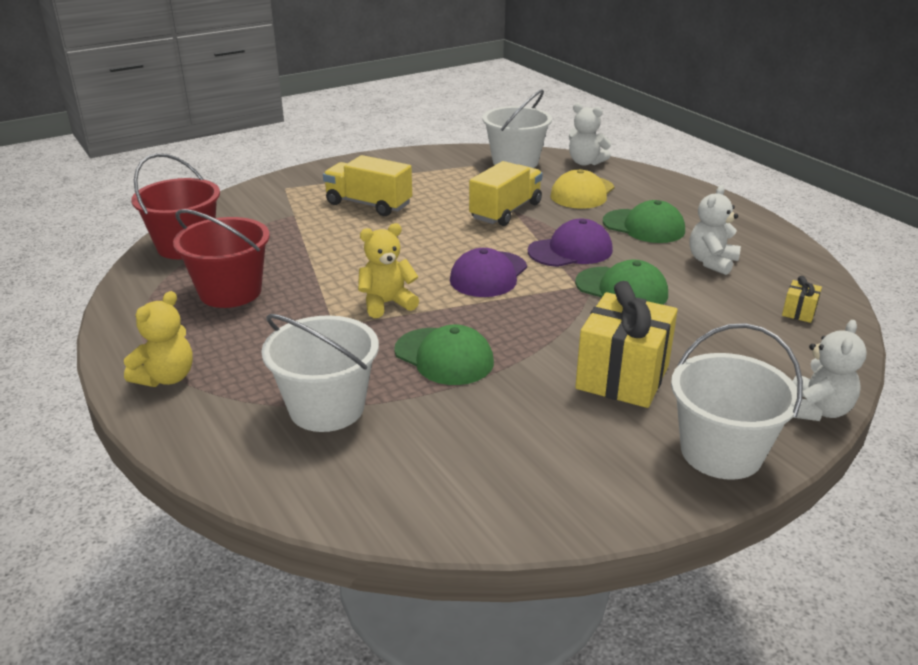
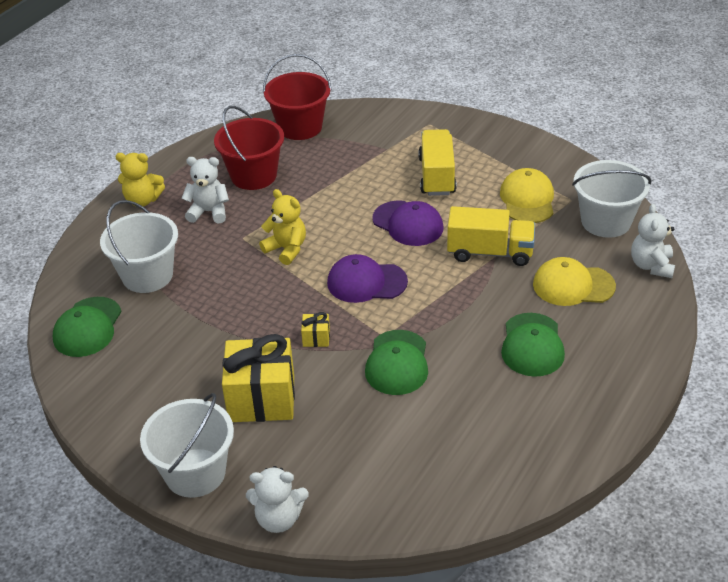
camera: 65 degrees right, 10 degrees up
green cap [394,324,494,385] -> green cap moved to [53,297,122,357]
purple cap [528,219,613,267] -> purple cap moved to [372,201,443,246]
white teddy bear [689,185,741,275] -> white teddy bear moved to [181,157,229,224]
yellow gift [782,276,822,323] -> yellow gift moved to [301,312,330,347]
none -> yellow cap [500,168,554,223]

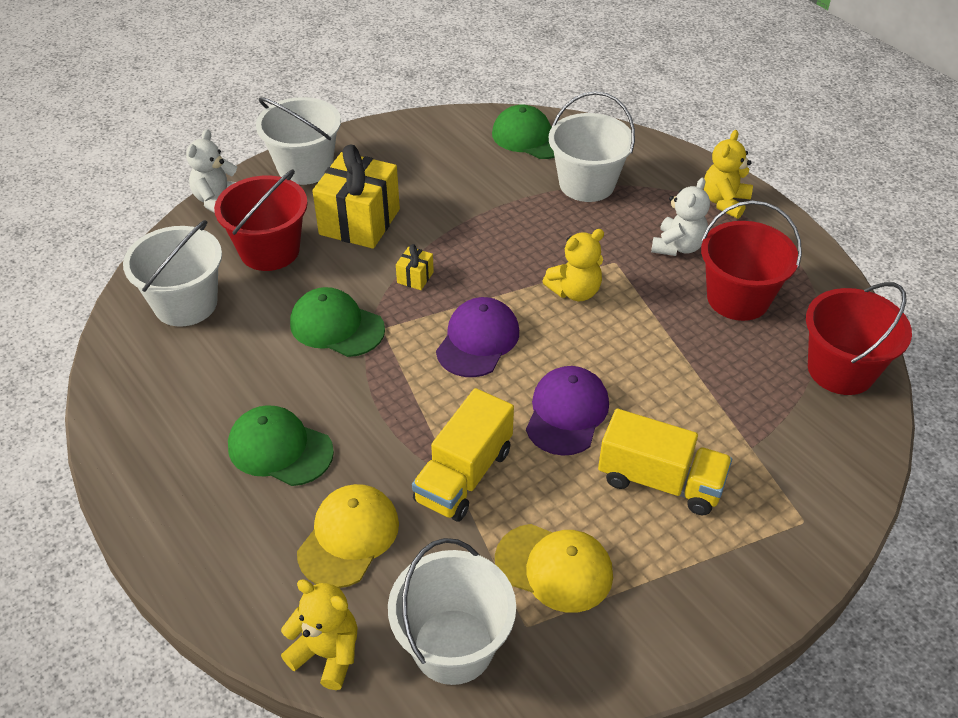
camera: 110 degrees right, 5 degrees up
purple cap [372,201,443,246] -> purple cap turned 135 degrees clockwise [526,366,609,456]
white teddy bear [631,204,675,278] -> yellow teddy bear [281,579,357,690]
none -> white bucket [123,220,222,327]
none -> red bucket [214,169,308,271]

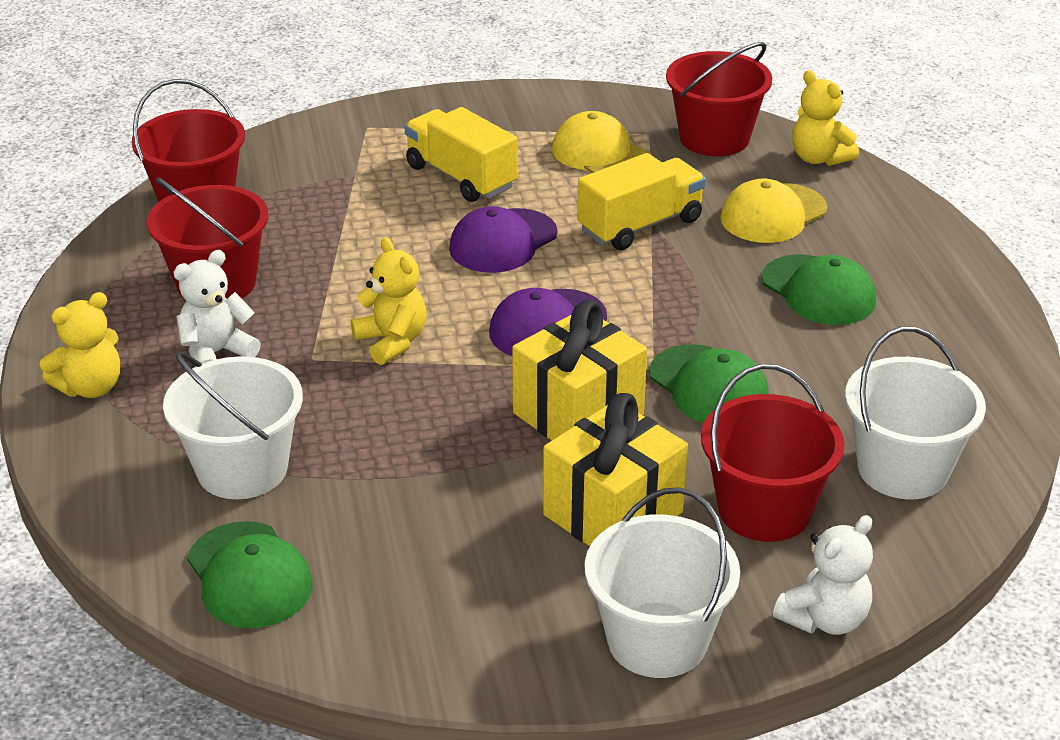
camera: 155 degrees left, 10 degrees down
white bucket [388,538,516,685] -> red bucket [666,42,772,156]
yellow gift [396,244,434,290] -> yellow gift [512,300,647,440], size x2.34
yellow teddy bear [542,229,604,301] -> yellow teddy bear turned 60 degrees clockwise [351,237,427,365]

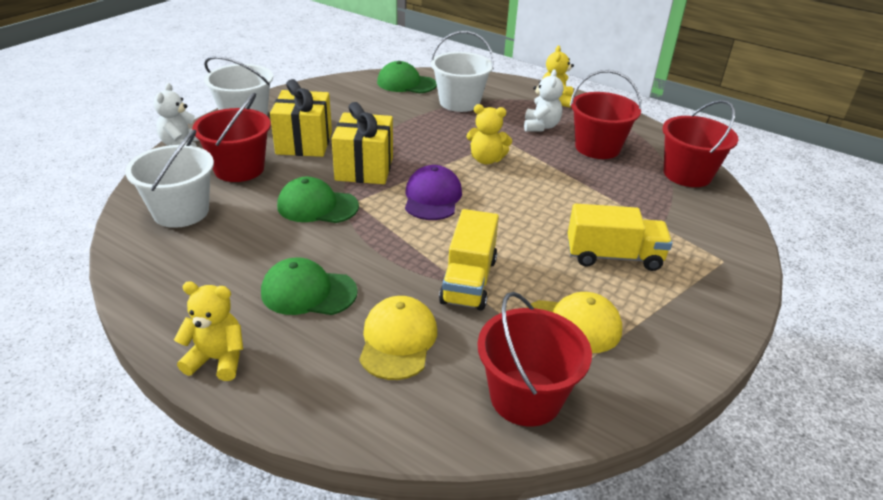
camera: 135 degrees right, 0 degrees up
purple cap [449,206,557,273] -> none
yellow teddy bear [792,70,859,166] -> yellow teddy bear moved to [174,281,243,381]

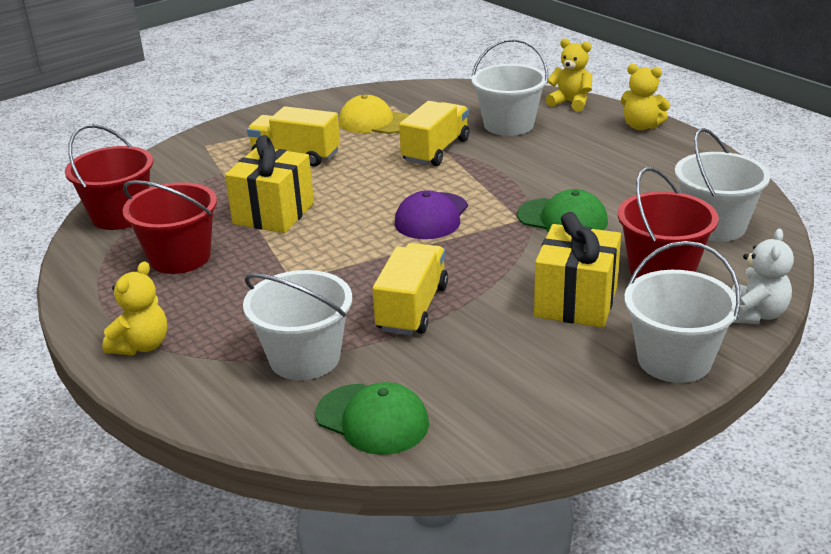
camera: 160 degrees left, 5 degrees down
green cap [261,257,358,315] -> none
yellow gift [332,102,393,184] -> yellow gift moved to [225,135,314,233]
yellow cap [359,296,437,380] -> white bucket [471,39,548,136]
yellow teddy bear [466,104,512,164] -> yellow teddy bear moved to [546,38,592,112]
red bucket [477,292,592,427] -> none
white teddy bear [524,69,564,132] -> none
none -> yellow truck [372,243,448,335]

